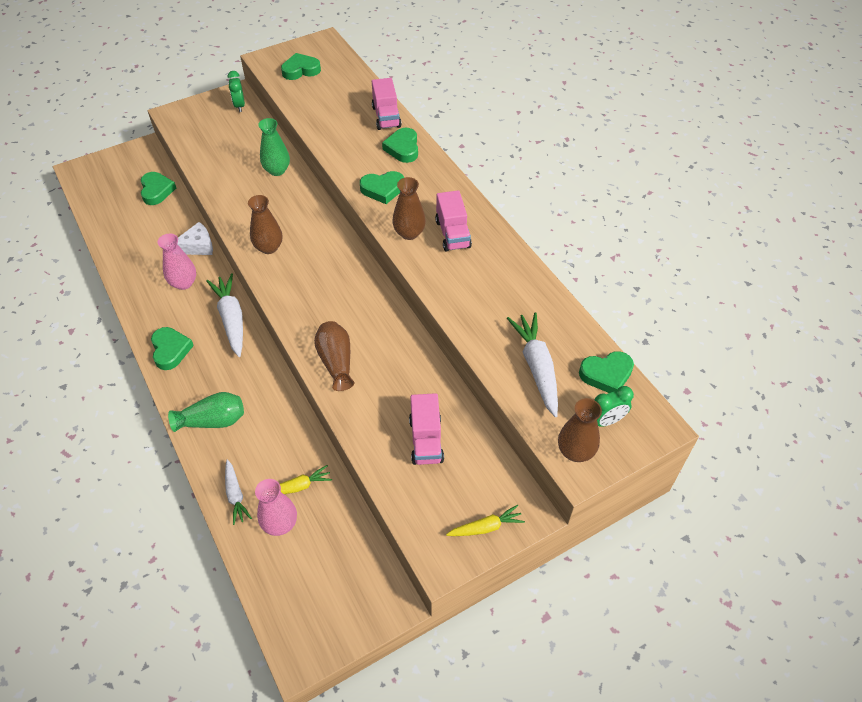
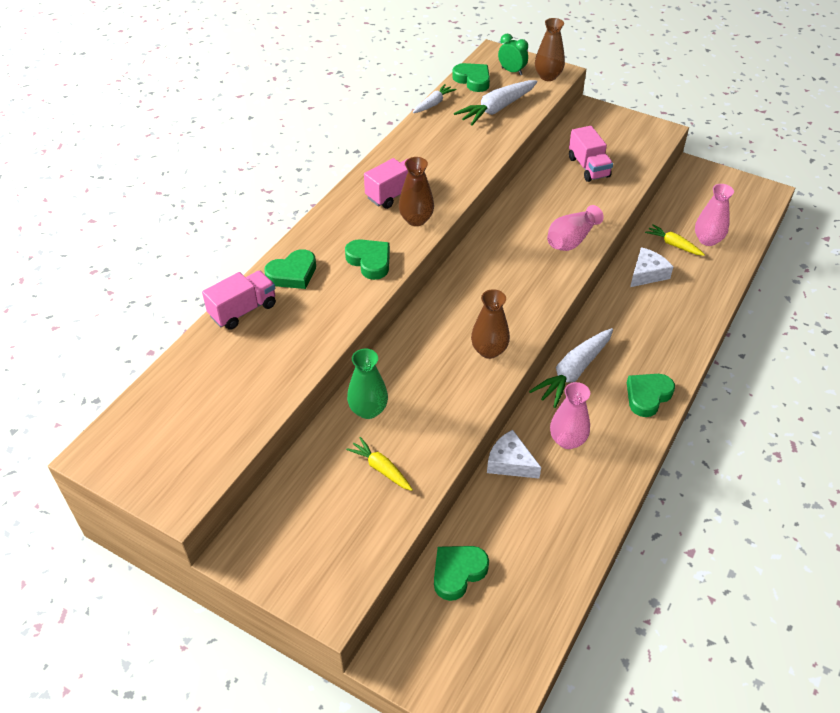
camera: 120 degrees left, 5 degrees down
green vase [168,392,244,432] -> none
white carrot [225,459,252,525] -> white carrot moved to [413,84,457,113]
green clock [228,71,245,112] -> none
green heart [281,53,321,80] -> none
brown vase [314,321,354,391] -> pink vase [547,205,604,251]
pink truck [409,393,444,465] -> pink truck turned 105 degrees clockwise [569,126,613,182]
yellow carrot [446,505,525,536] -> yellow carrot moved to [346,437,413,491]
none -> white cheese [630,247,673,287]

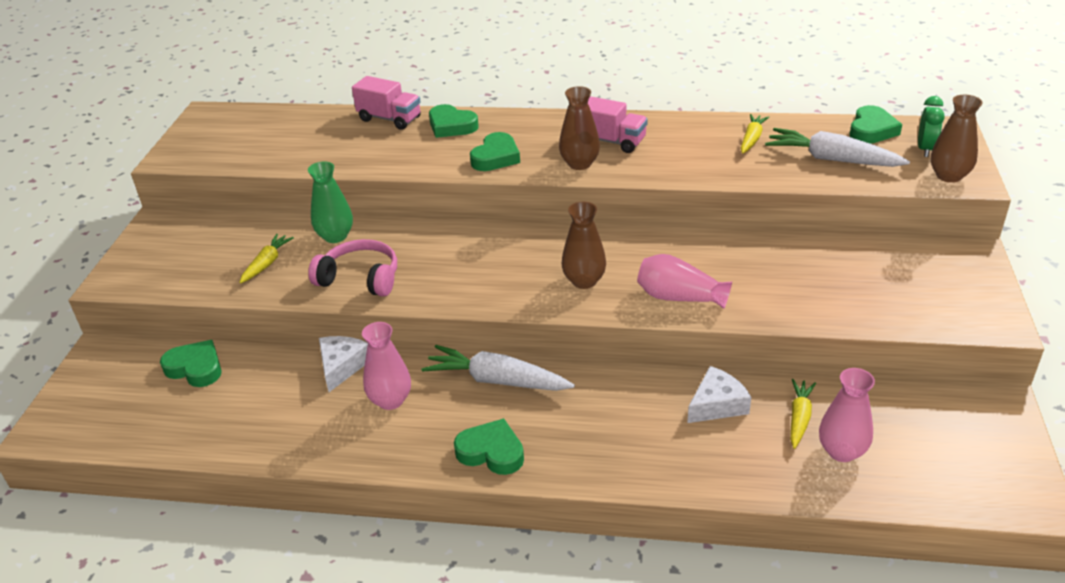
camera: 70 degrees right, 10 degrees down
white carrot [413,84,457,113] -> none
brown vase [471,289,510,359] -> brown vase moved to [561,202,606,289]
pink truck [569,126,613,182] -> none
white cheese [630,247,673,287] -> white cheese turned 60 degrees counterclockwise [687,366,751,423]
none -> pink headphones [308,239,397,297]
none -> yellow carrot [741,114,769,154]

